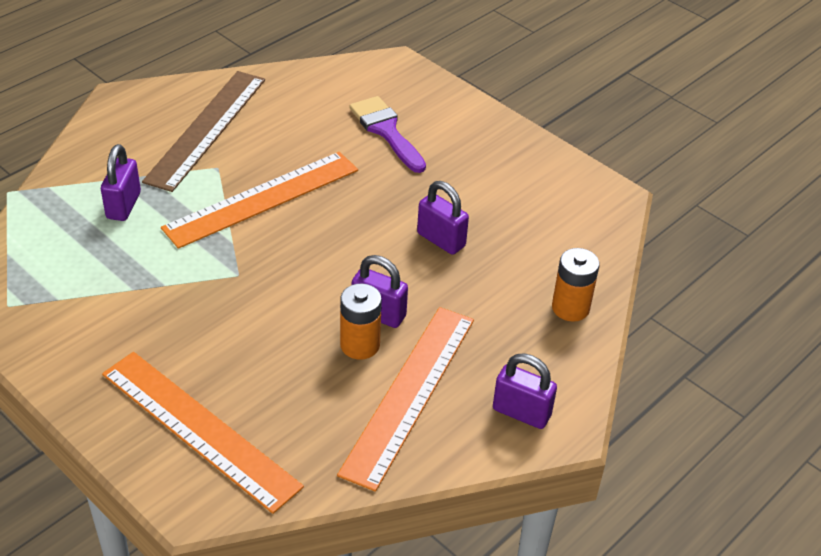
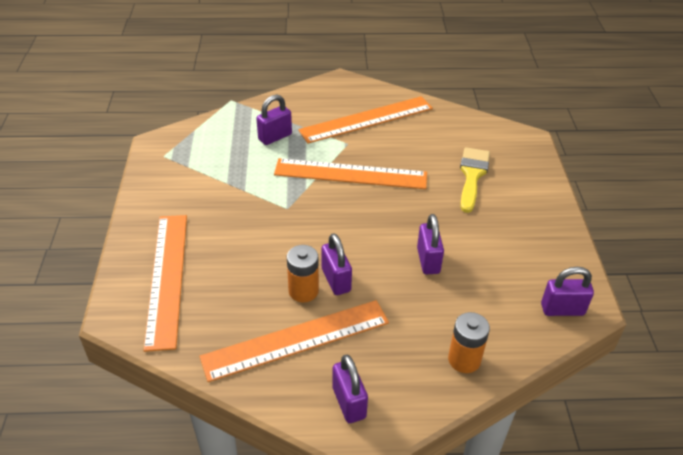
camera: 45 degrees right, 0 degrees up
brown ruler [142,71,265,192] -> orange ruler [298,96,433,144]
purple brush [349,96,426,173] -> yellow brush [460,147,490,213]
none -> purple padlock [541,267,594,316]

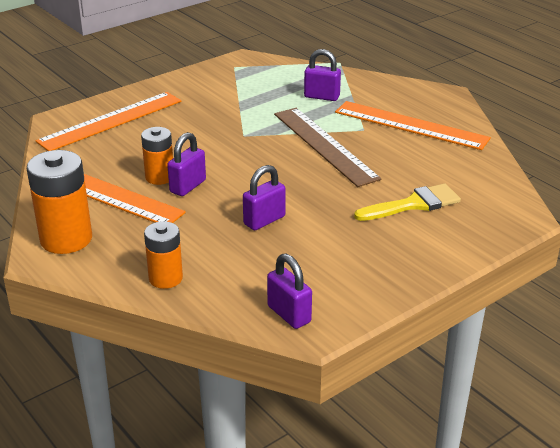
camera: 55 degrees right, 10 degrees down
orange ruler [274,158,427,189] -> brown ruler [274,108,381,187]
purple padlock [332,355,368,423] -> orange battery [27,150,92,254]

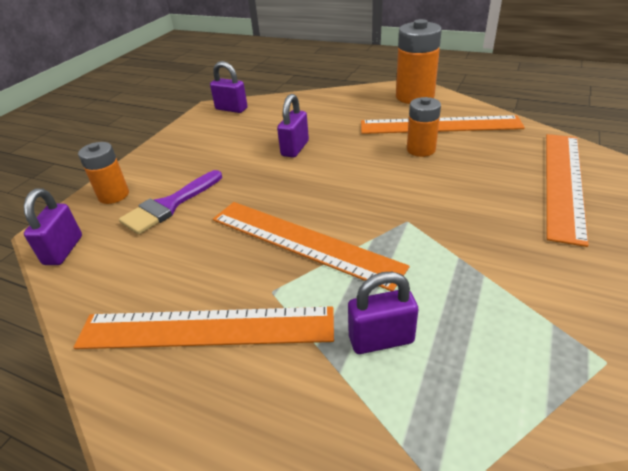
camera: 155 degrees right, 5 degrees up
orange battery [144,221,183,289] -> orange battery moved to [78,142,129,204]
purple padlock [167,132,206,196] -> purple padlock moved to [24,189,82,265]
brown ruler [274,108,381,187] -> orange ruler [213,202,410,291]
yellow brush [354,183,461,221] -> purple brush [119,170,222,235]

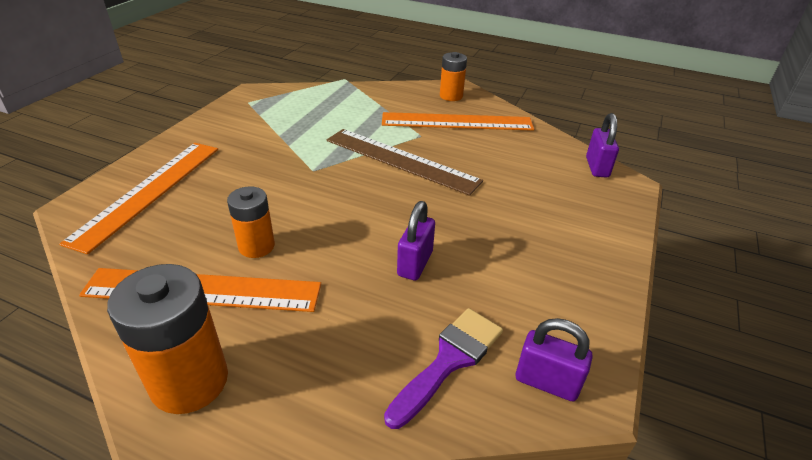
camera: 175 degrees right, 0 degrees up
orange battery [78,142,129,204] -> orange battery moved to [440,52,467,101]
purple brush [119,170,222,235] -> purple brush moved to [384,308,503,429]
orange ruler [213,202,410,291] -> brown ruler [327,129,483,196]
purple padlock [348,272,418,354] -> none

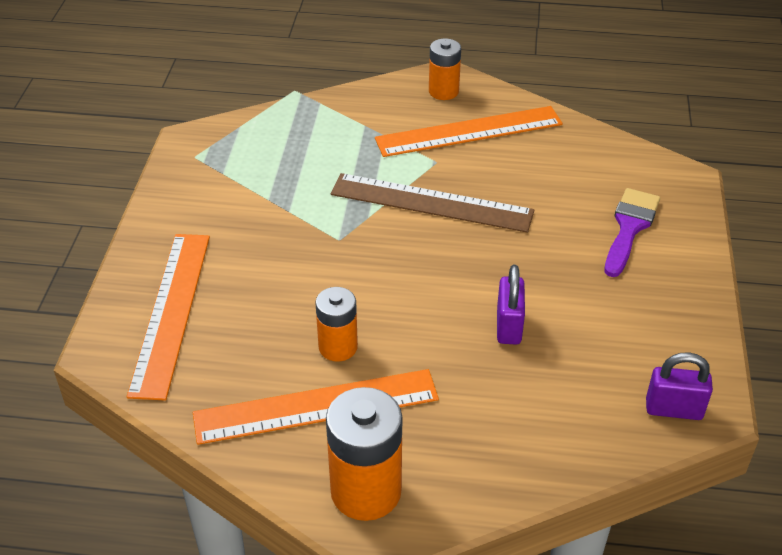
camera: 15 degrees left, 5 degrees up
purple brush [384,308,503,429] -> purple brush moved to [605,188,660,277]
purple padlock [586,113,619,177] -> none

